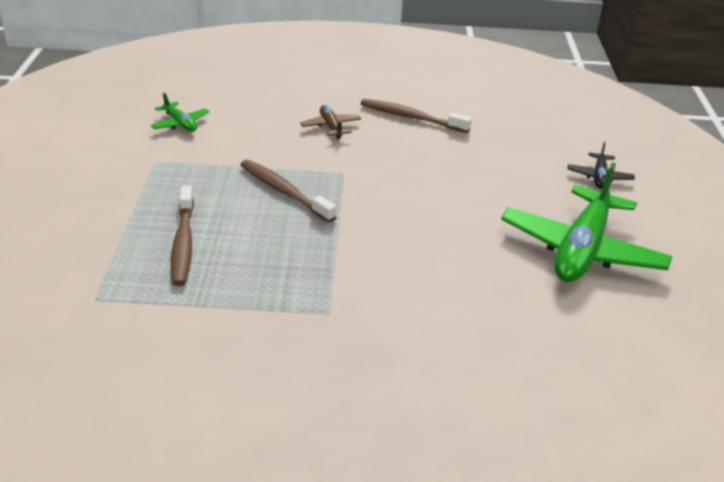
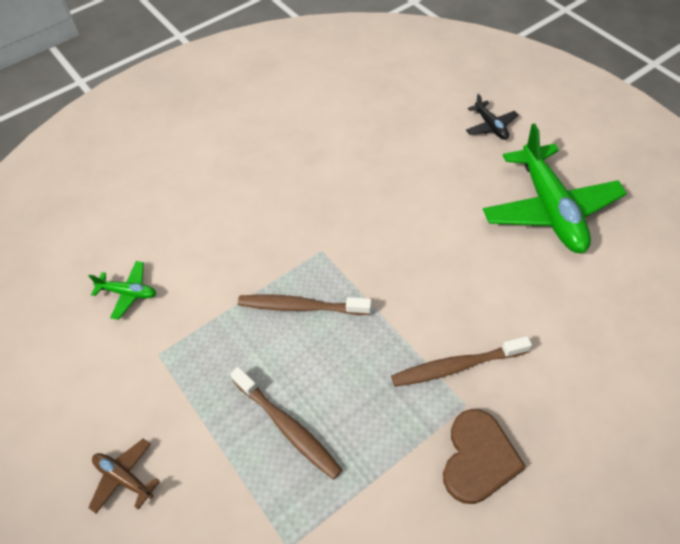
camera: 35 degrees left, 20 degrees up
brown plane [300,105,361,139] -> brown plane moved to [88,439,160,514]
brown toothbrush [361,99,472,133] -> brown toothbrush moved to [391,336,532,387]
none -> brown heart [443,409,526,504]

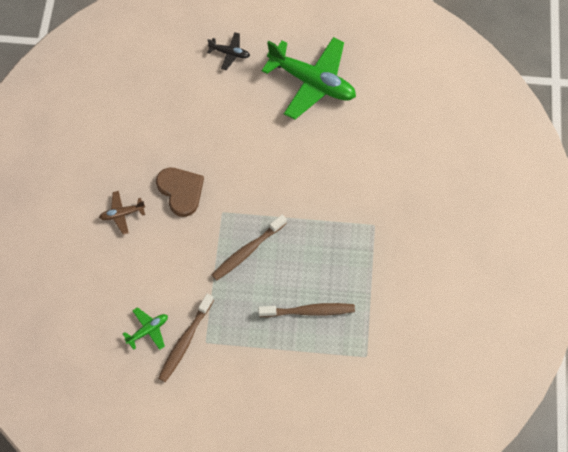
camera: 50 degrees left, 10 degrees up
brown plane [88,439,160,514] -> brown plane moved to [99,191,145,235]
brown toothbrush [391,336,532,387] -> brown toothbrush moved to [158,294,214,382]
brown heart [443,409,526,504] -> brown heart moved to [156,168,204,217]

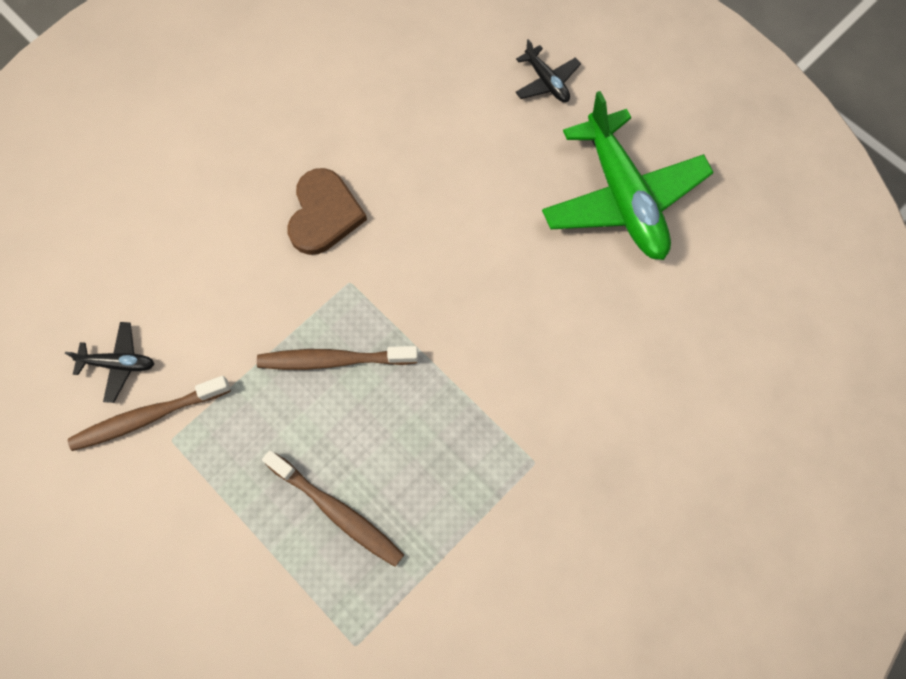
camera: 40 degrees right, 5 degrees up
brown plane [99,191,145,235] -> none
green plane [123,307,168,350] -> black plane [65,322,154,403]

